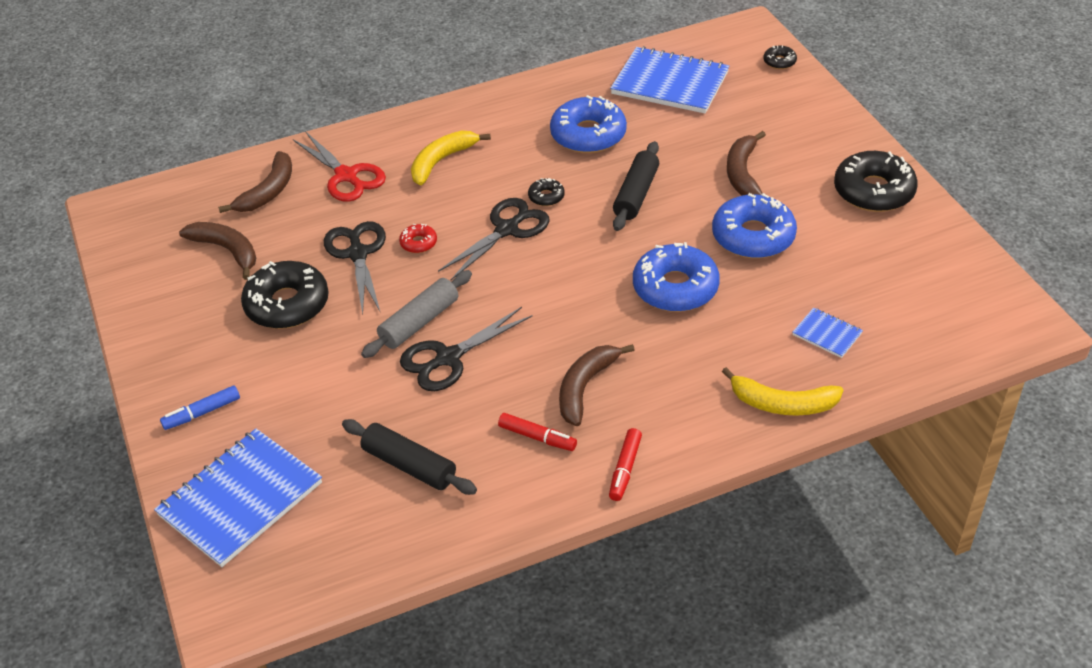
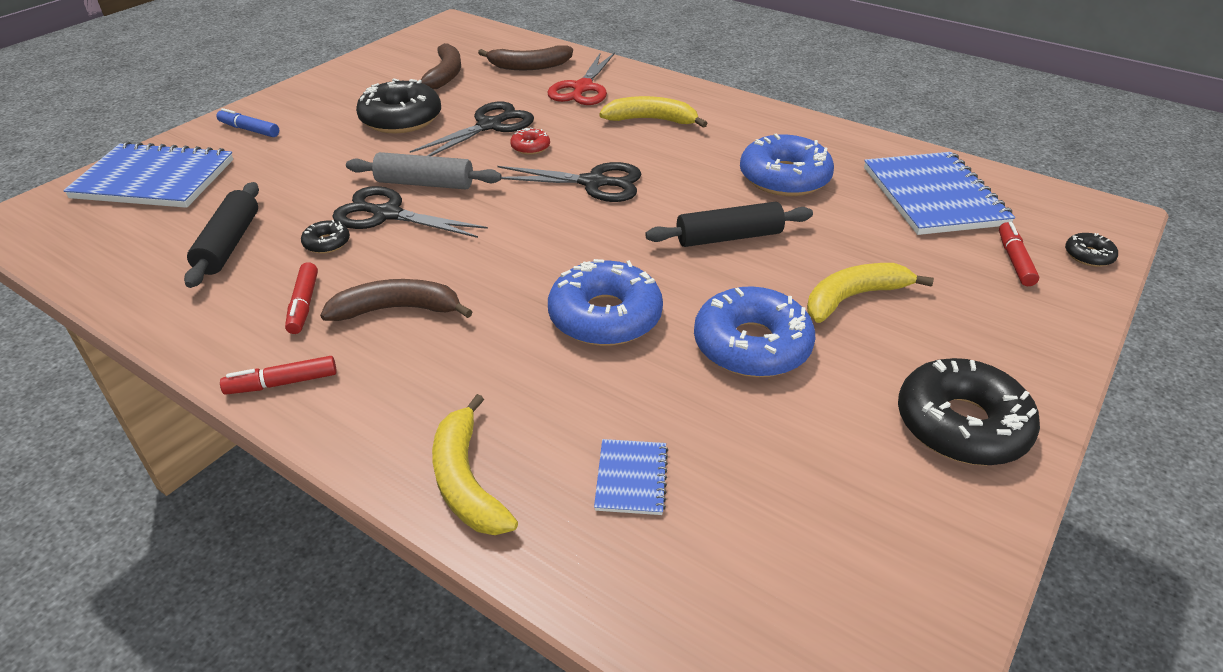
camera: 55 degrees right, 5 degrees down
black donut [528,178,565,206] -> black donut moved to [301,220,350,254]
brown banana [727,131,766,195] -> yellow banana [807,263,934,323]
none -> red marker [999,222,1039,286]

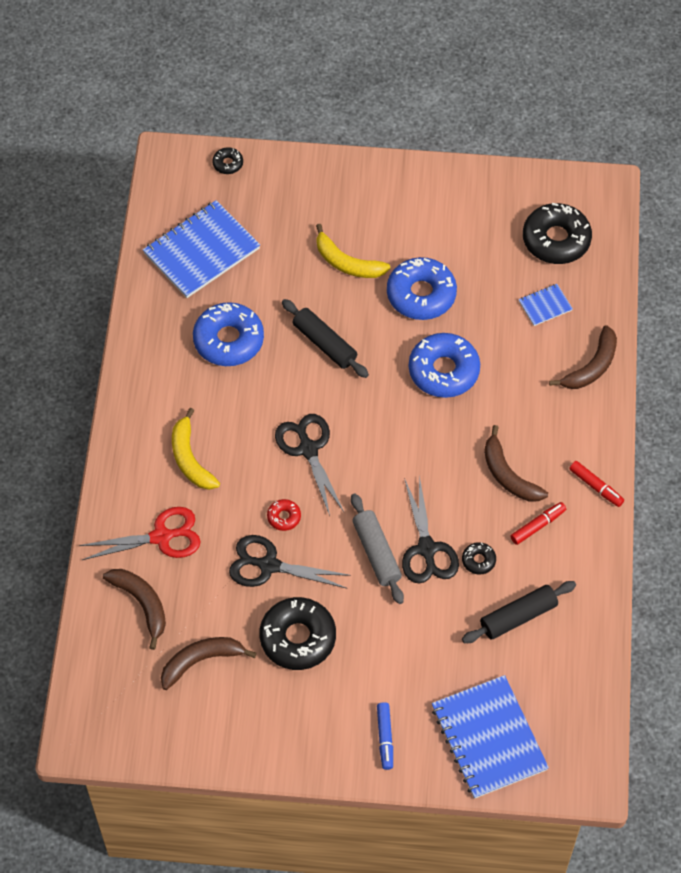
camera: 120 degrees left, 20 degrees up
yellow banana [432,394,518,535] -> brown banana [549,325,617,389]
black donut [898,358,1040,466] -> black donut moved to [523,203,592,264]
red marker [999,222,1039,286] -> none

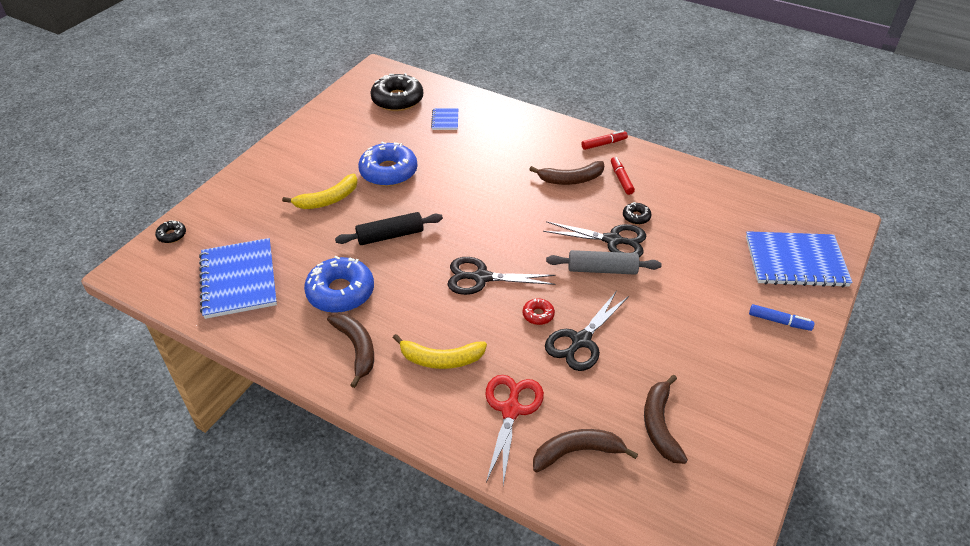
camera: 65 degrees left, 15 degrees down
black donut [259,597,336,670] -> none
blue donut [409,333,480,398] -> none
black rolling pin [462,581,576,643] -> none
brown banana [549,325,617,389] -> brown banana moved to [327,314,374,388]

